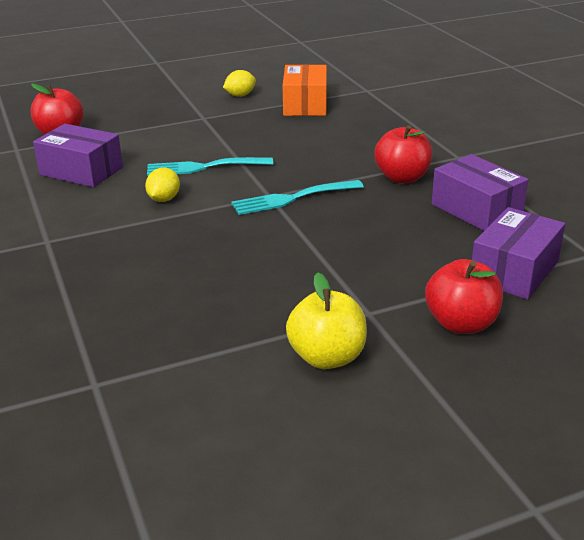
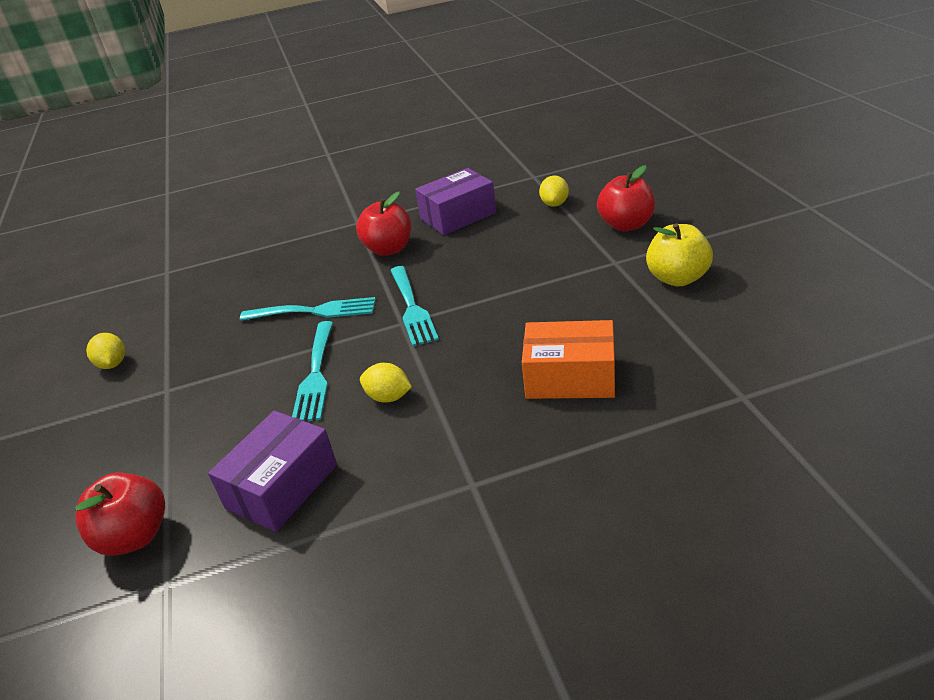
camera: 80 degrees left, 5 degrees up
orange box [283,64,327,116] -> orange box moved to [522,320,615,399]
purple box [472,207,565,300] -> yellow lemon [539,176,569,207]
none -> turquoise fork [240,297,376,321]

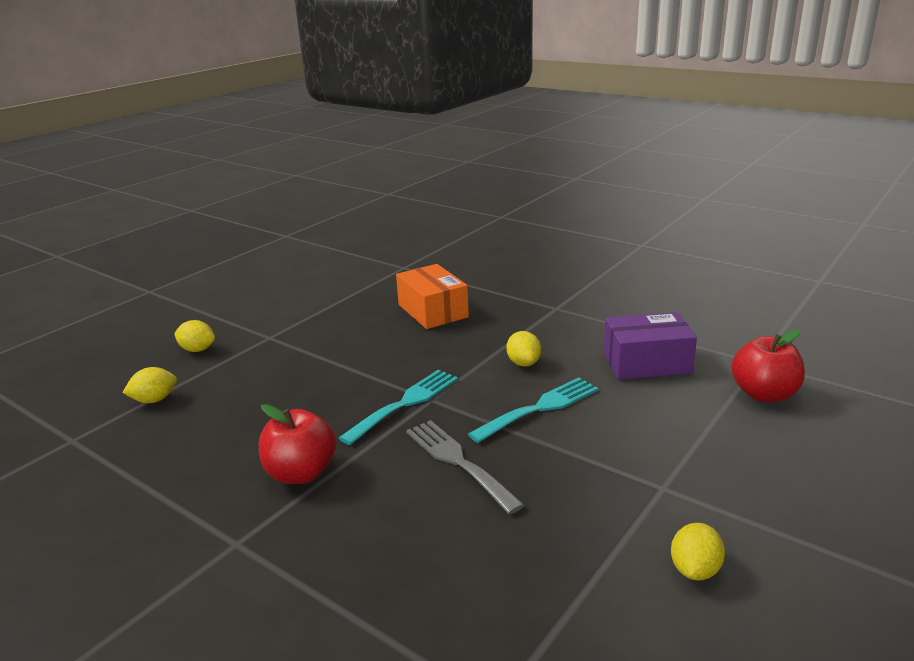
camera: 130 degrees left, 10 degrees down
turquoise fork [240,297,376,321] -> grey fork [406,420,525,514]
purple box [415,168,496,235] -> none
red apple [597,165,655,231] -> yellow lemon [174,320,215,352]
yellow apple [646,223,713,287] -> none

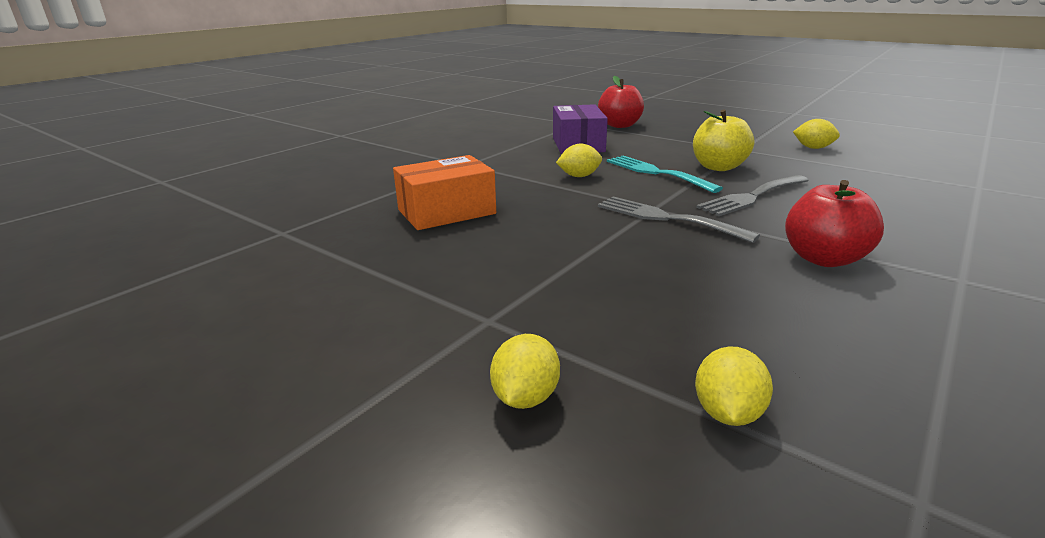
camera: 90 degrees left, 0 degrees up
yellow lemon [122,367,177,403] -> yellow lemon turned 45 degrees clockwise [695,346,773,426]
turquoise fork [339,370,458,445] -> grey fork [598,197,760,243]
none -> yellow apple [693,110,754,171]

